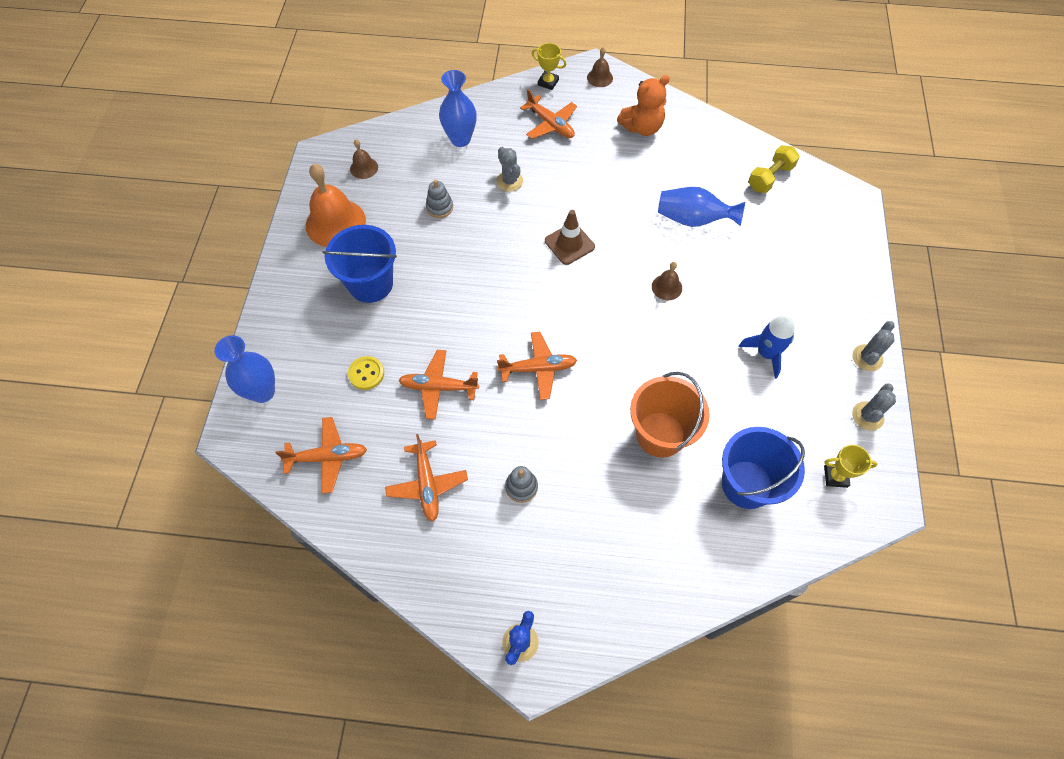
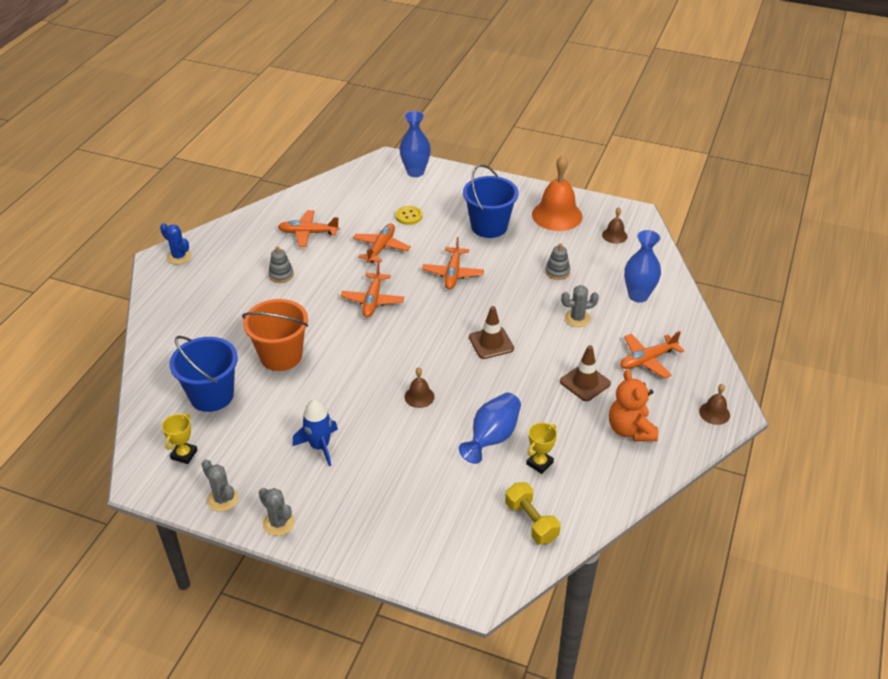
camera: 105 degrees right, 20 degrees down
orange plane [276,417,367,494] -> orange plane moved to [422,237,484,289]
yellow trophy [532,43,566,90] -> yellow trophy moved to [526,423,557,474]
none -> brown traffic cone [560,345,611,401]

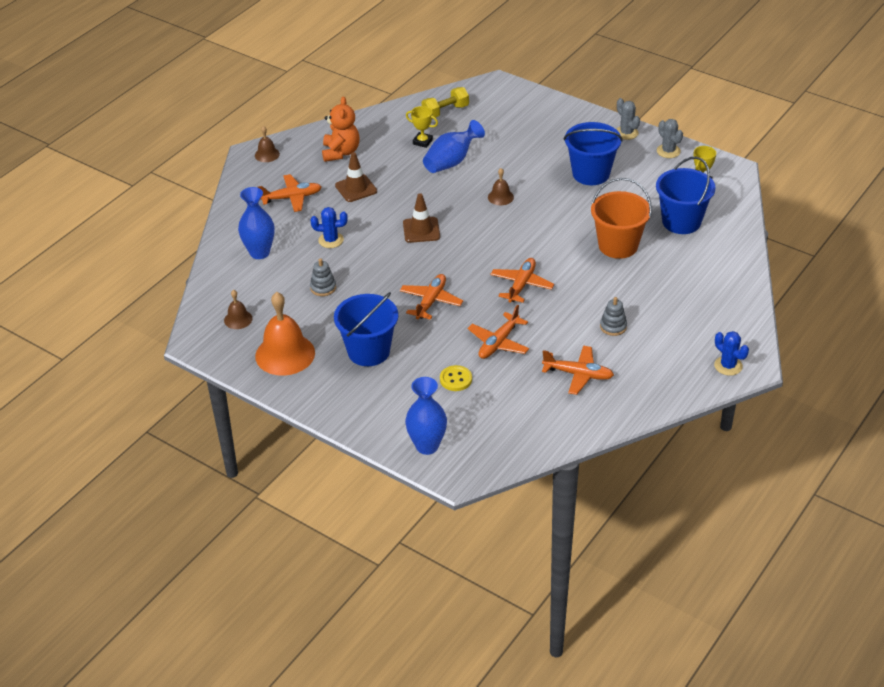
camera: 165 degrees left, 0 degrees up
blue rocket [292,399,338,466] -> blue bucket [564,122,623,185]
yellow dumbbell [505,482,561,544] -> yellow dumbbell turned 75 degrees clockwise [421,87,469,119]
yellow trophy [526,423,557,474] -> yellow trophy turned 60 degrees clockwise [406,106,438,148]
grey cactus [561,285,599,327] -> blue cactus [310,207,348,248]

